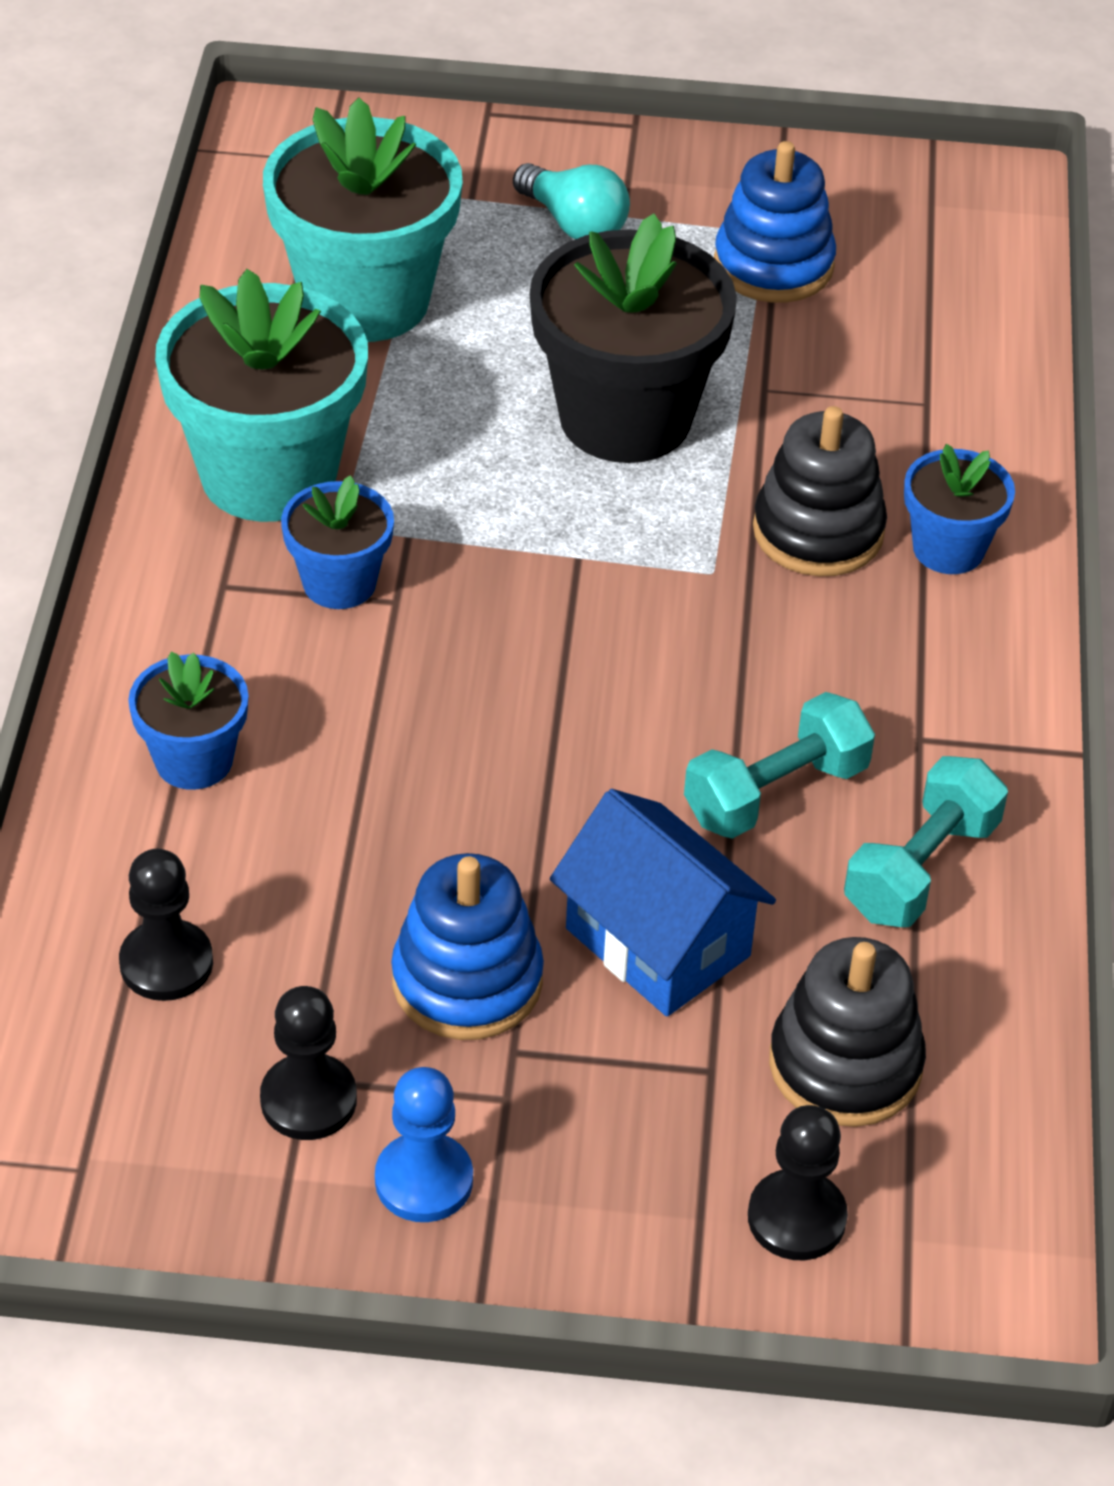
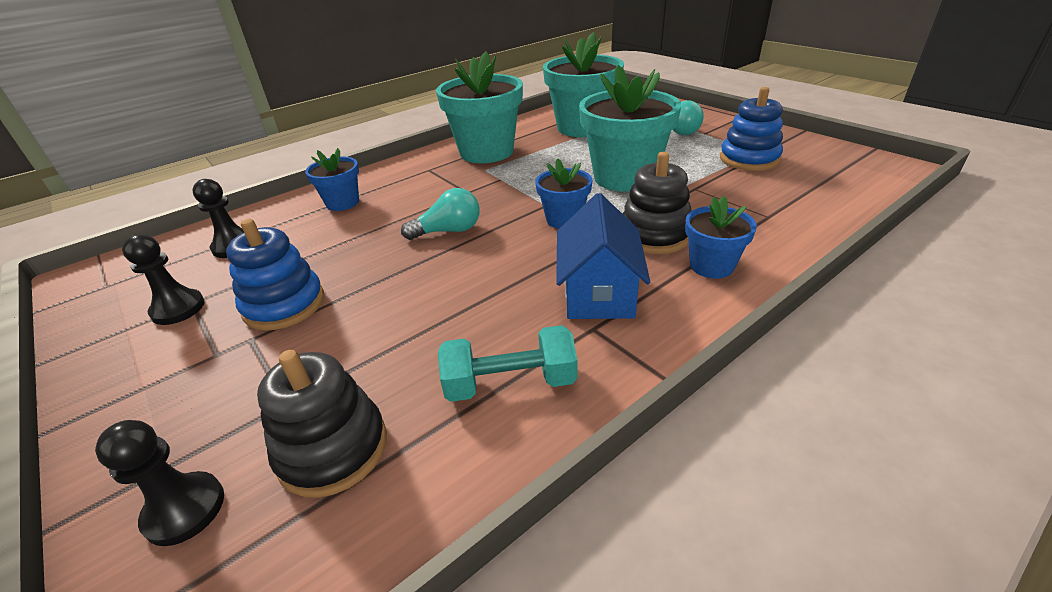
camera: 50 degrees right, 10 degrees down
blue flower pot [281,475,394,609] -> blue flower pot moved to [535,158,592,229]
blue pawn [375,1067,473,1222] -> none
black flower pot [529,214,737,463] -> turquoise flower pot [579,65,681,192]
blue house [550,789,776,1016] -> blue house moved to [556,193,650,319]
turquoise dumbbell [684,692,875,839] -> none
none -> turquoise light bulb [401,188,480,240]

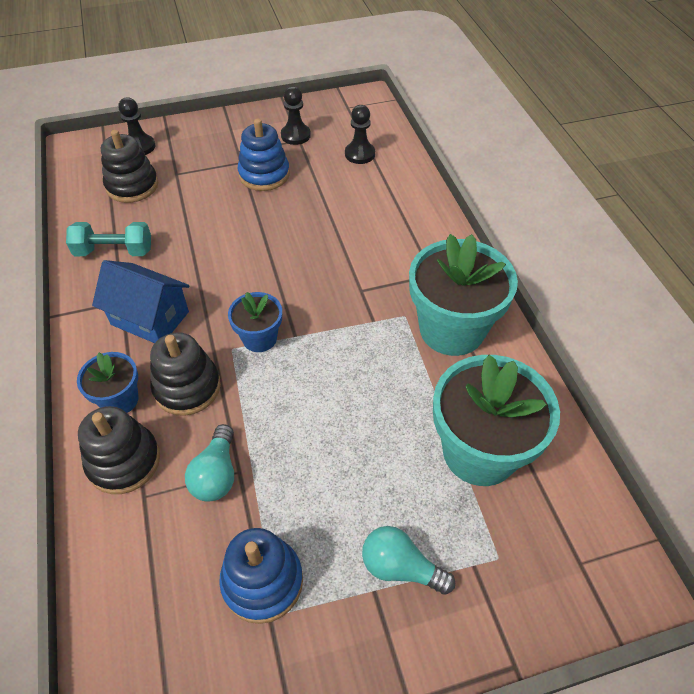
camera: 110 degrees right, 15 degrees up
blue flower pot [305,148,359,211] -> none
turquoise light bulb [401,188,480,240] -> turquoise light bulb moved to [185,424,234,502]
turquoise dumbbell [438,325,577,402] -> turquoise dumbbell turned 75 degrees clockwise [66,222,151,256]
turquoise flower pot [579,65,681,192] -> none
none -> black stacking toy [78,406,160,494]

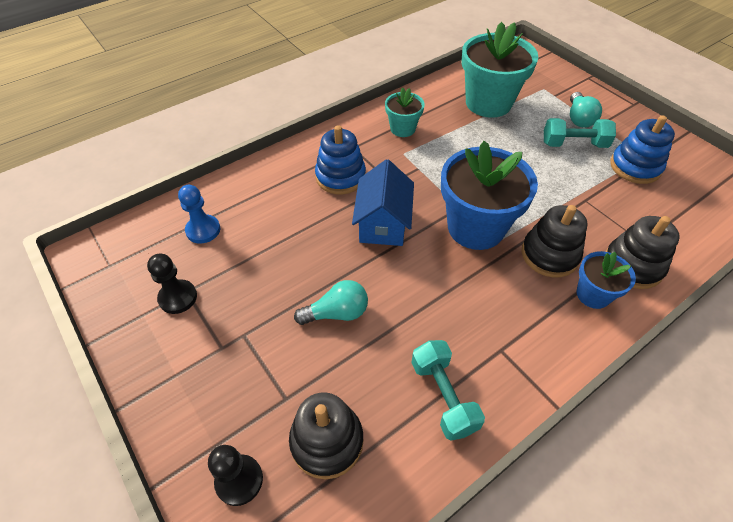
camera: 110 degrees left, 0 degrees up
blue house [92,260,189,343] -> blue house moved to [352,159,414,246]
turquoise light bulb [185,424,234,502] -> turquoise light bulb moved to [294,280,368,325]
blue flower pot [228,292,282,352] -> blue flower pot [441,141,538,250], size x1.91
blue stacking toy [238,119,290,191] -> blue stacking toy moved to [315,125,366,194]
black pawn [345,105,375,164] -> blue pawn [178,185,220,244]
turquoise flower pot [409,234,518,356] -> turquoise flower pot [385,88,425,137], size x0.52
none -> turquoise dumbbell [544,118,616,148]

